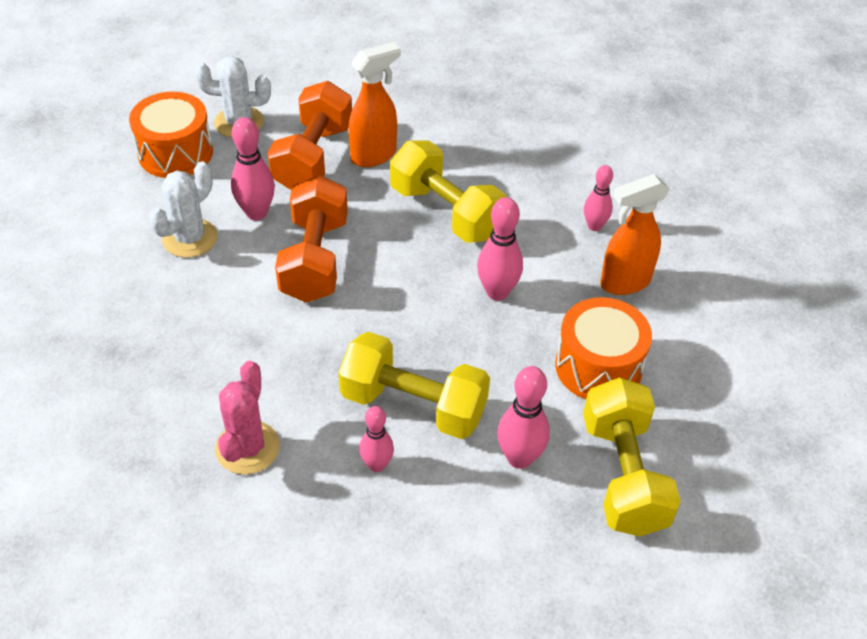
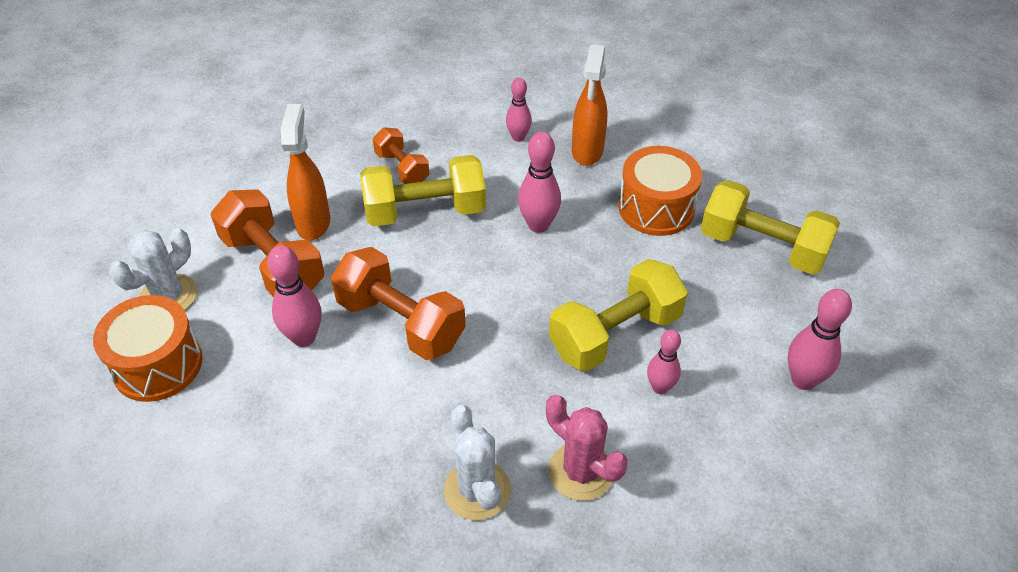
camera: 55 degrees left, 0 degrees up
white cactus [148,161,218,258] -> white cactus moved to [444,405,511,520]
pink bowling pin [497,366,550,469] -> pink bowling pin moved to [788,289,852,390]
none -> orange dumbbell [373,127,429,184]

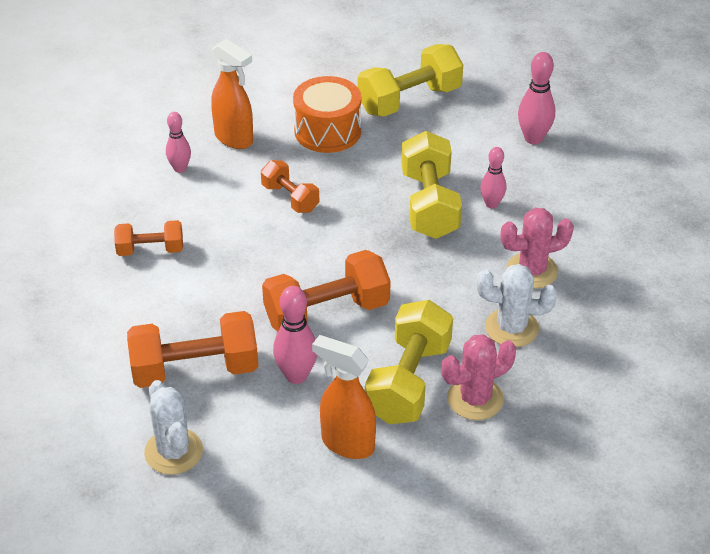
camera: 60 degrees left, 5 degrees down
orange drum [93,295,203,402] -> none
orange spray bottle [281,104,330,241] -> orange spray bottle moved to [312,335,376,459]
yellow dumbbell [360,155,486,226] -> yellow dumbbell moved to [365,300,453,424]
pink bowling pin [518,132,561,233] -> orange dumbbell [261,160,319,213]
none -> pink cactus [442,334,516,420]

